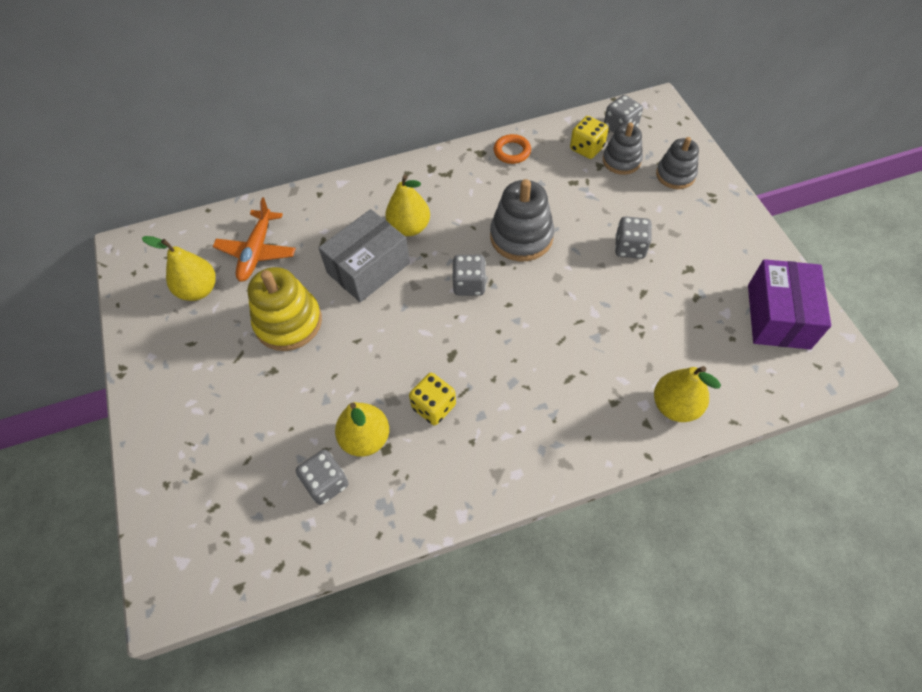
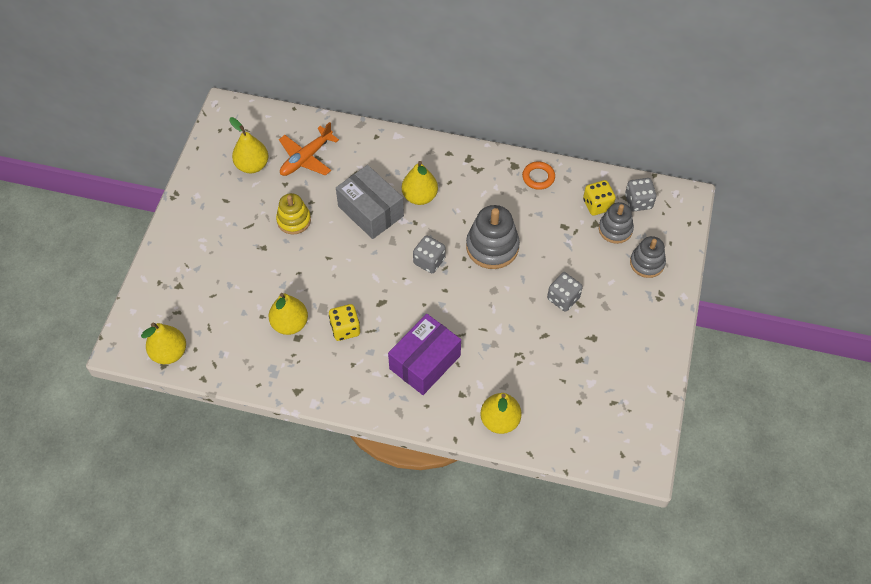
camera: 30 degrees right, 0 degrees up
yellow stacking toy [248,267,322,351] -> yellow stacking toy [276,193,311,235], size x0.65
grey dice [296,449,348,505] -> none
grey box [318,209,410,302] -> grey box turned 60 degrees clockwise [336,165,404,239]
purple box [748,259,831,349] -> purple box moved to [388,314,461,395]
none -> yellow pear [141,323,186,364]

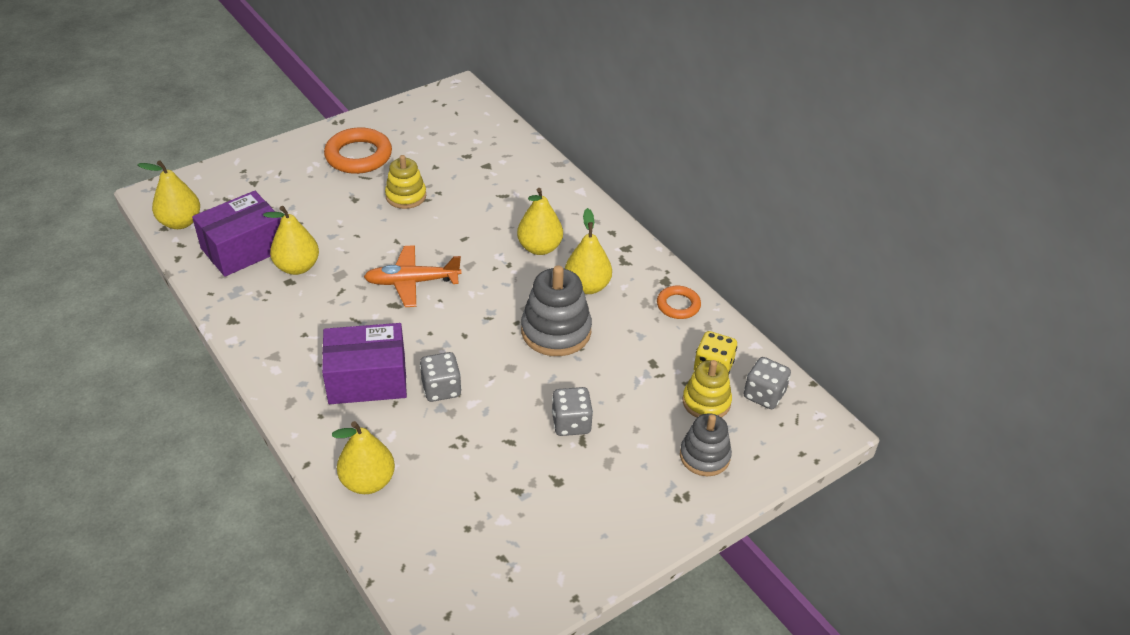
camera: 40 degrees right, 15 degrees down
yellow pear [229,117,269,173] -> yellow pear moved to [565,208,612,294]
orange plane [279,122,339,176] -> orange plane moved to [364,245,462,307]
yellow dice [329,304,360,341] -> none
grey box [336,165,404,239] -> none
grey dice [413,235,446,273] -> grey dice moved to [420,352,462,402]
grey stacking toy [599,202,634,244] -> yellow stacking toy [683,360,732,418]
none -> purple box [192,191,281,277]
none -> orange ring [324,127,392,174]

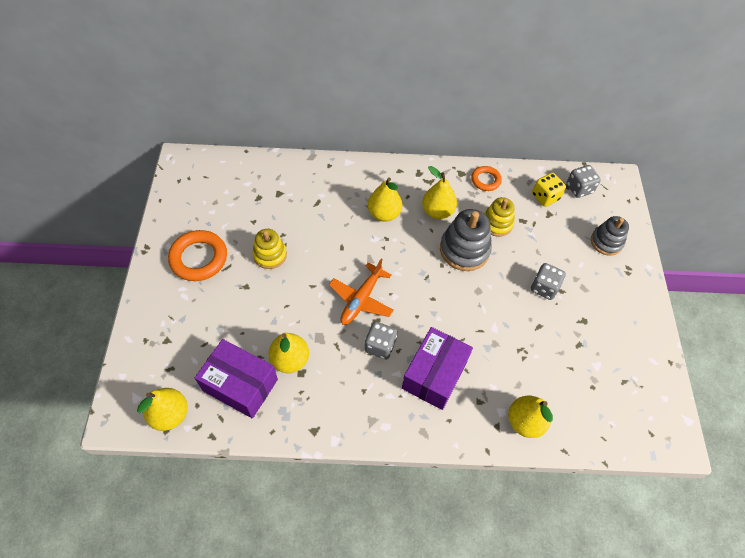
camera: 55 degrees left, 15 degrees up
purple box [192,191,281,277] -> purple box turned 60 degrees counterclockwise [195,339,278,418]
grey dice [420,352,462,402] -> grey dice moved to [365,322,397,360]
yellow stacking toy [683,360,732,418] -> yellow stacking toy moved to [484,197,515,237]

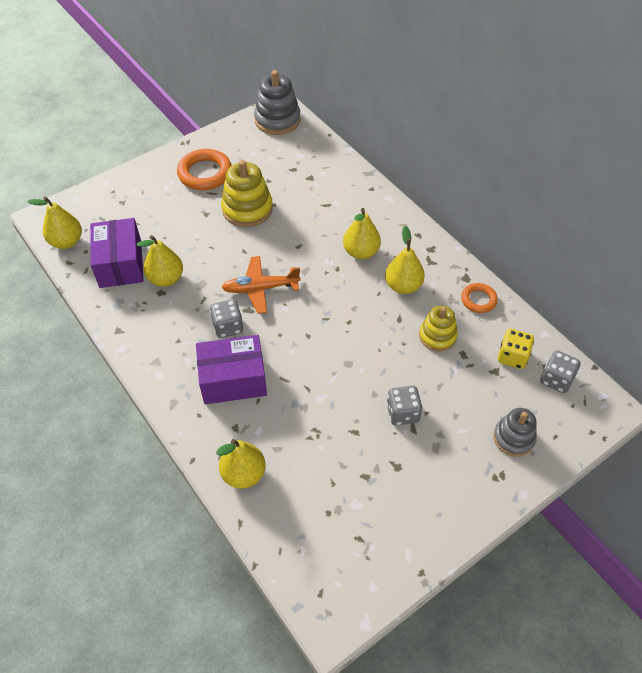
camera: 55 degrees right, 5 degrees down
yellow stacking toy [253,229,287,269] -> yellow stacking toy [221,160,273,227], size x1.53
grey stacking toy [440,209,492,271] -> grey stacking toy moved to [254,70,301,135]

